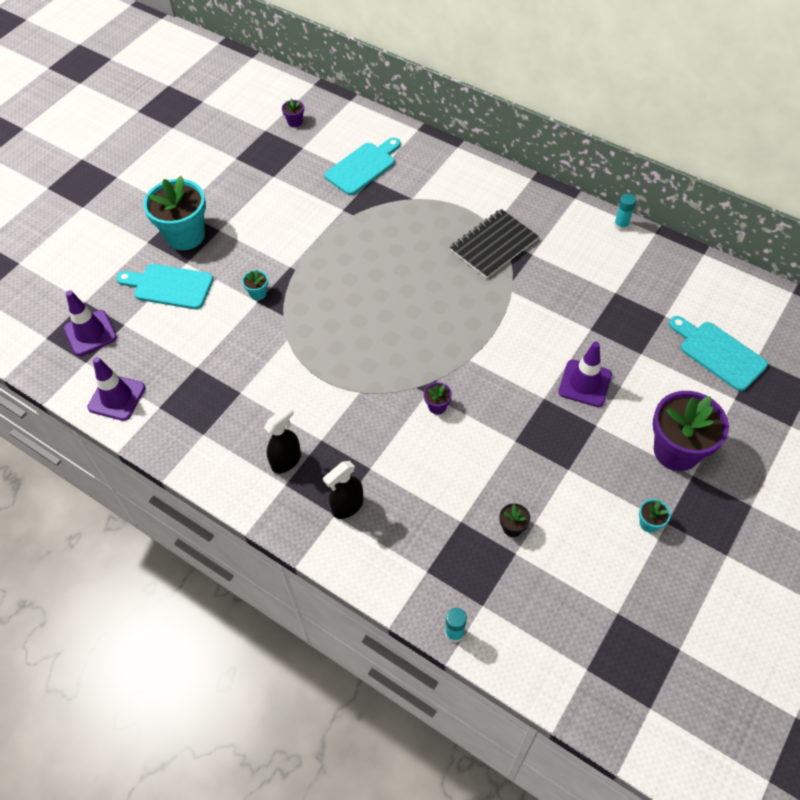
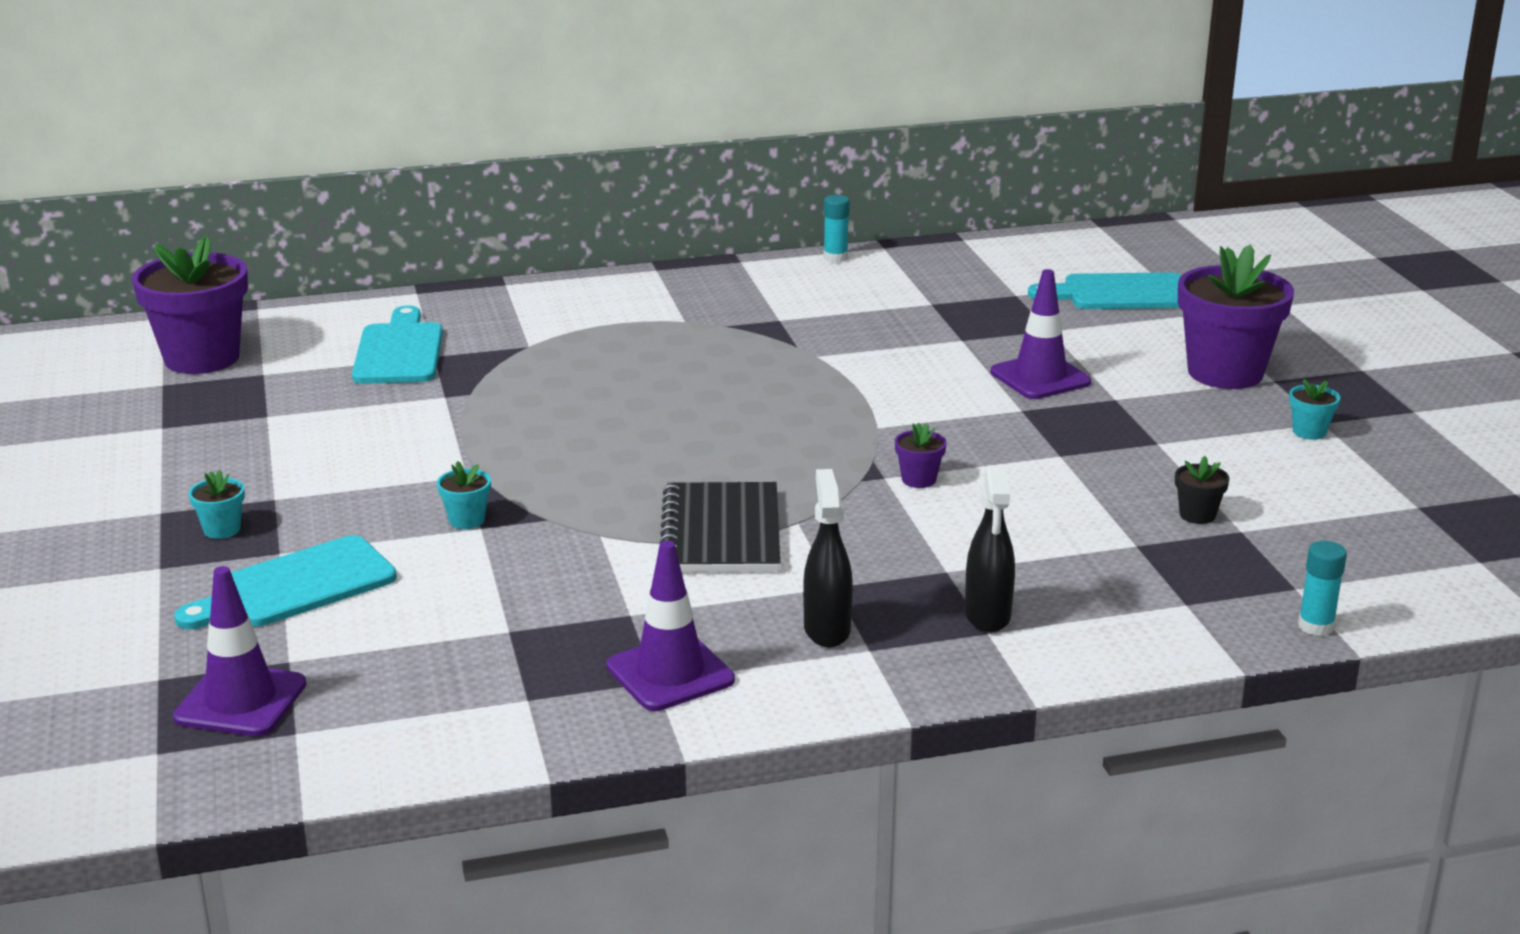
camera: 50 degrees left, 30 degrees down
purple traffic cone [87,357,145,421] -> purple traffic cone moved to [606,541,735,711]
turquoise flower pot [143,176,206,250] -> turquoise flower pot [188,469,245,539], size x0.42
purple flower pot [282,98,304,127] -> purple flower pot [132,236,248,374], size x2.41
black notebook [450,209,539,279] -> black notebook moved to [660,482,780,572]

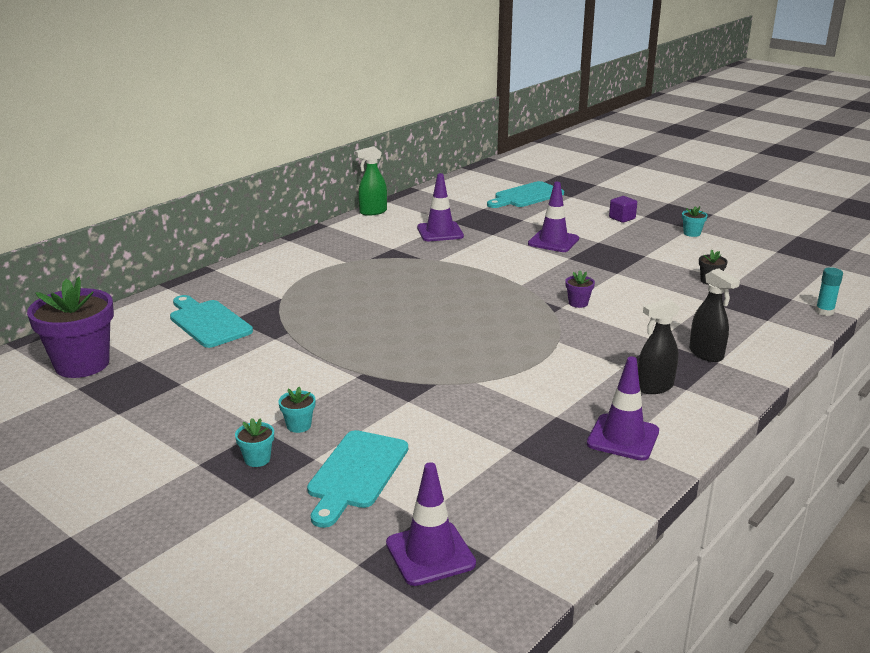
camera: 35 degrees left, 0 degrees up
turquoise flower pot [437,461,491,529] -> turquoise flower pot moved to [278,387,315,433]
black notebook [660,482,780,572] -> none
black spray bottle [803,469,853,648] -> black spray bottle turned 75 degrees counterclockwise [638,298,680,394]
turquoise glue stick [823,195,850,262] -> green spray bottle [355,146,387,216]
purple flower pot [1178,244,1294,389] -> purple cube [609,196,637,223]
none -> purple traffic cone [417,173,464,241]

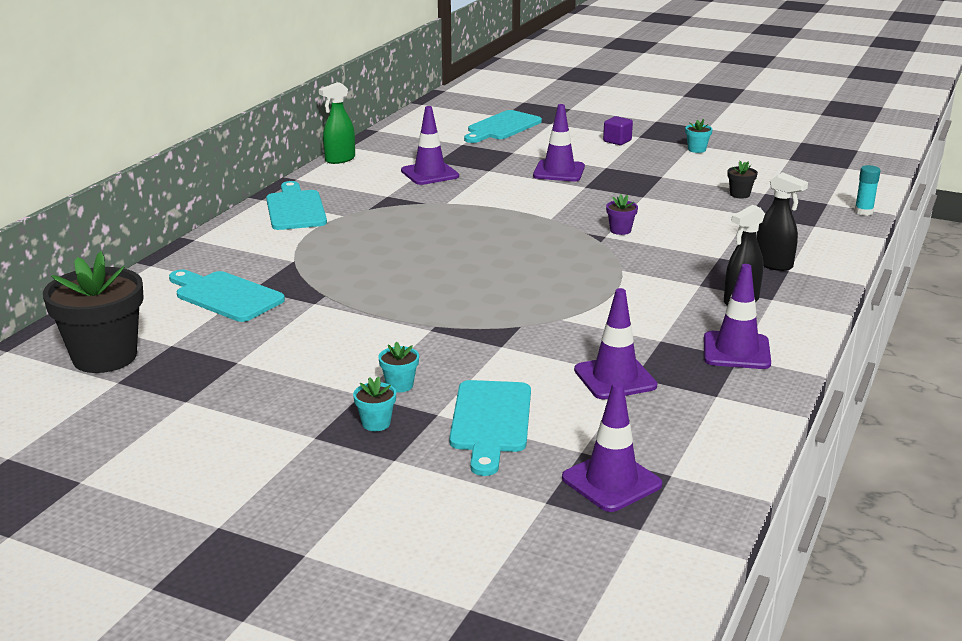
camera: 15 degrees left, 0 degrees up
purple flower pot [27,276,114,378] -> black flower pot [43,251,144,373]
none -> turquoise cutting board [266,181,327,230]
none -> purple traffic cone [574,288,657,400]

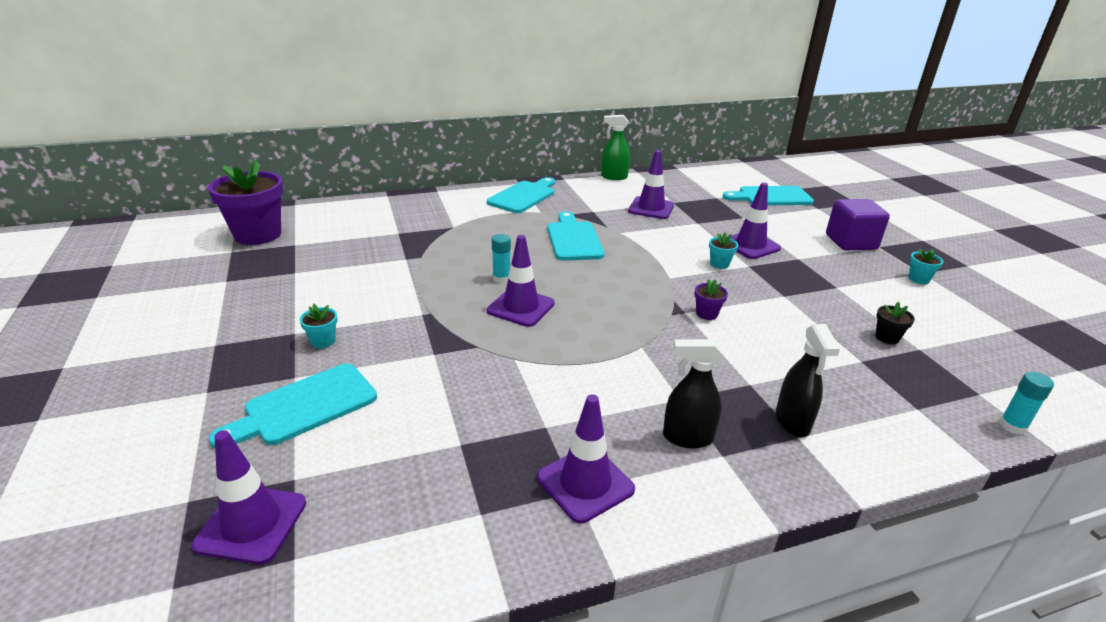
camera: 45 degrees right, 5 degrees up
black flower pot [43,251,144,373] -> purple flower pot [208,160,284,245]
turquoise cutting board [169,270,285,322] -> turquoise cutting board moved to [547,211,605,261]
turquoise flower pot [353,376,396,431] -> turquoise flower pot moved to [709,232,738,269]
purple traffic cone [574,288,657,400] -> purple traffic cone moved to [487,235,555,327]
purple cube [603,116,633,145] -> purple cube [826,199,890,250], size x1.80
none -> turquoise glue stick [492,234,511,283]

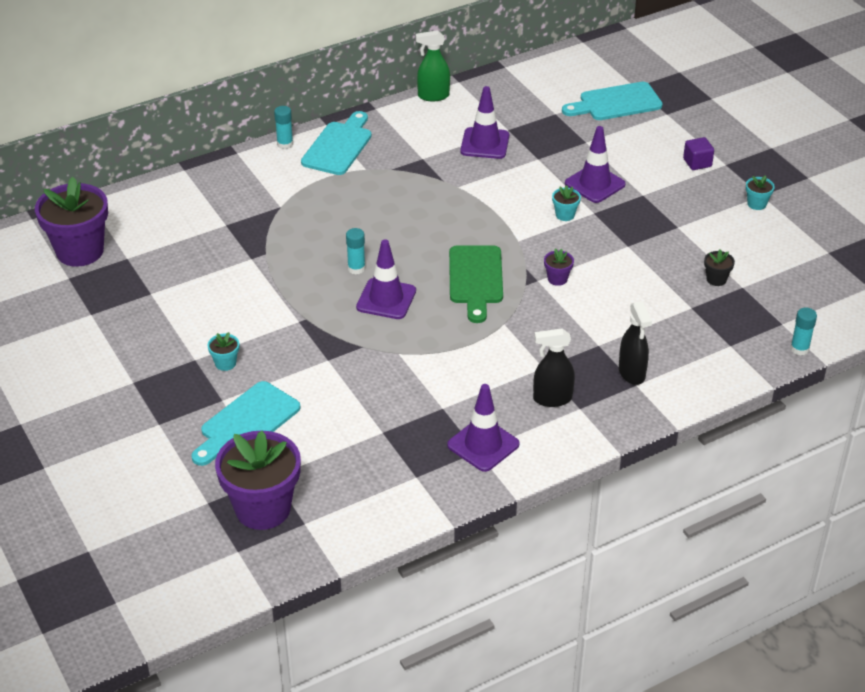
camera: 10 degrees left, 10 degrees up
purple traffic cone [192,430,306,564] -> purple flower pot [215,430,301,530]
turquoise cutting board [547,211,605,261] -> none
purple cube [826,199,890,250] -> purple cube [683,137,714,170], size x0.55
none -> turquoise glue stick [274,106,293,149]
none -> green cutting board [449,245,503,323]

